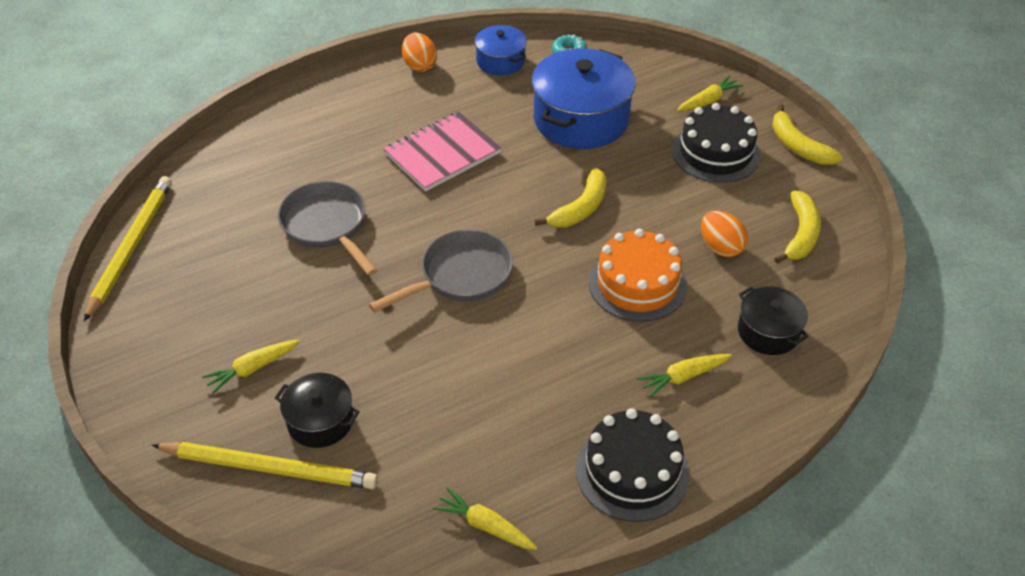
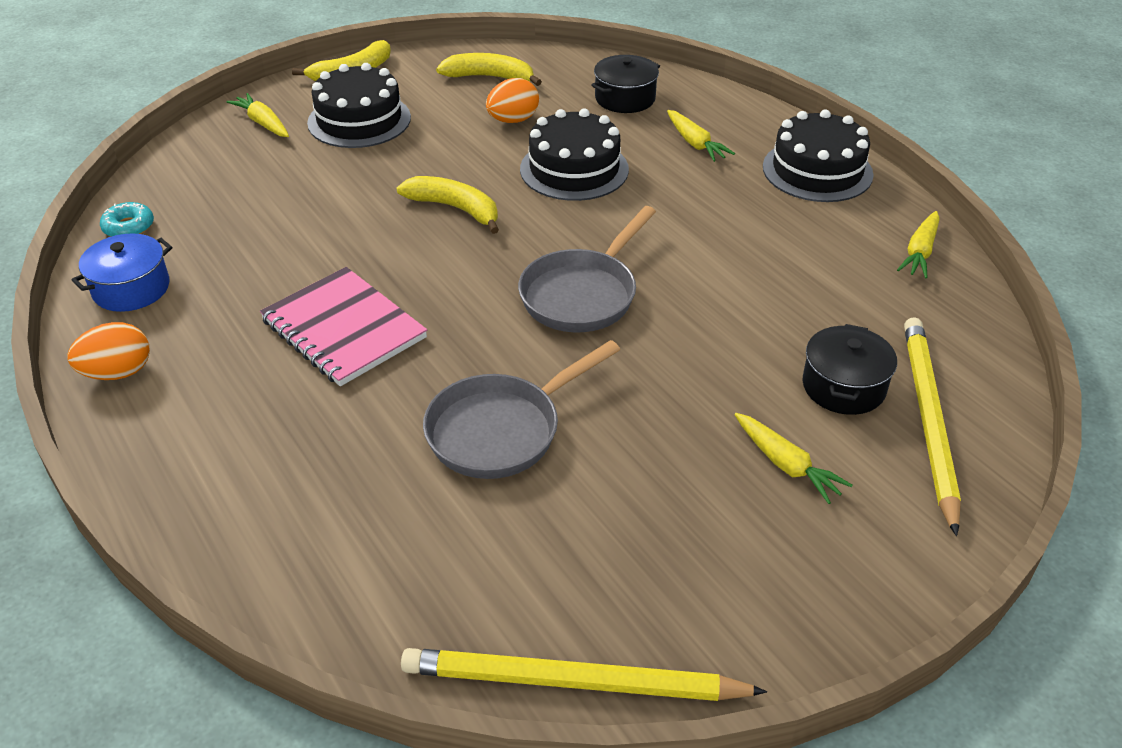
camera: 95 degrees left, 5 degrees down
grey pan [369,229,513,313] -> grey pan turned 105 degrees counterclockwise [518,206,656,332]
blue pot [532,48,636,149] -> none
orange cake [589,229,687,322] -> black cake [520,109,629,201]

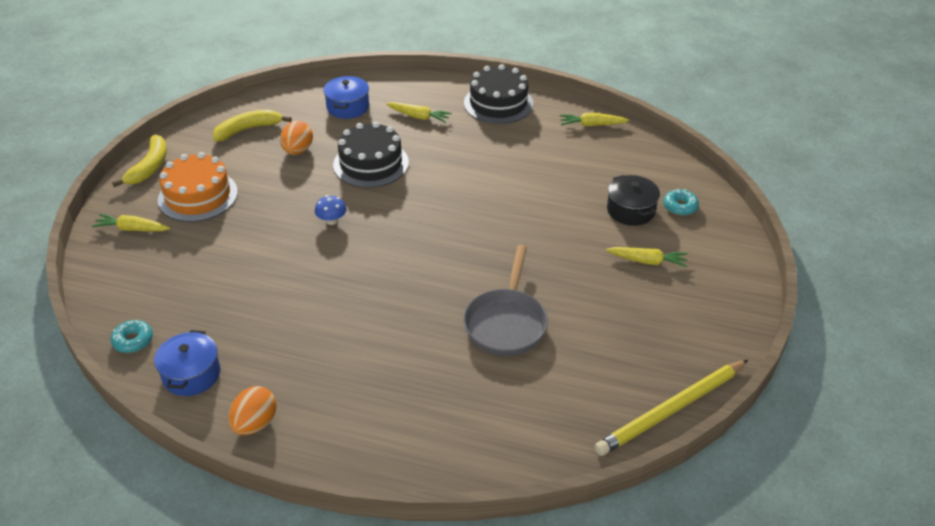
camera: 40 degrees left, 0 degrees up
pink notebook [260,267,427,386] -> none
black cake [307,63,411,148] -> orange cake [158,152,238,222]
yellow banana [397,176,499,234] -> blue mushroom [315,195,346,225]
grey pan [518,206,656,332] -> none
black pot [591,55,660,113] -> blue pot [323,76,369,119]
yellow carrot [897,211,940,279] -> yellow carrot turned 105 degrees clockwise [560,113,629,126]
yellow pencil [904,317,961,536] -> turquoise donut [663,189,699,216]

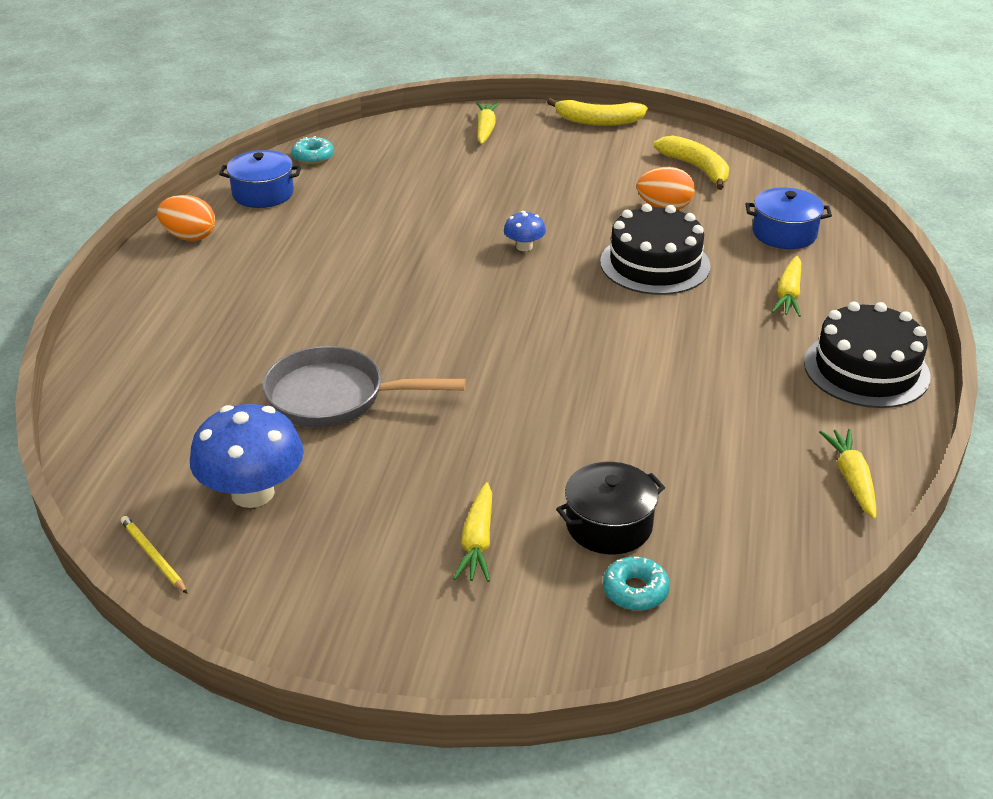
camera: 85 degrees right, 5 degrees down
orange cake [158,152,238,222] -> none
yellow pencil [594,360,748,456] -> yellow pencil [121,516,187,594], size x0.44
none -> blue mushroom [190,404,304,508]

